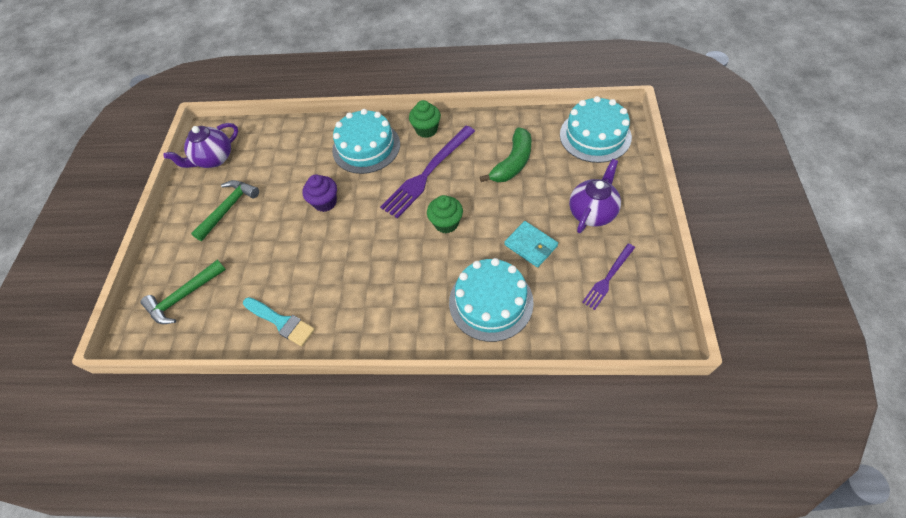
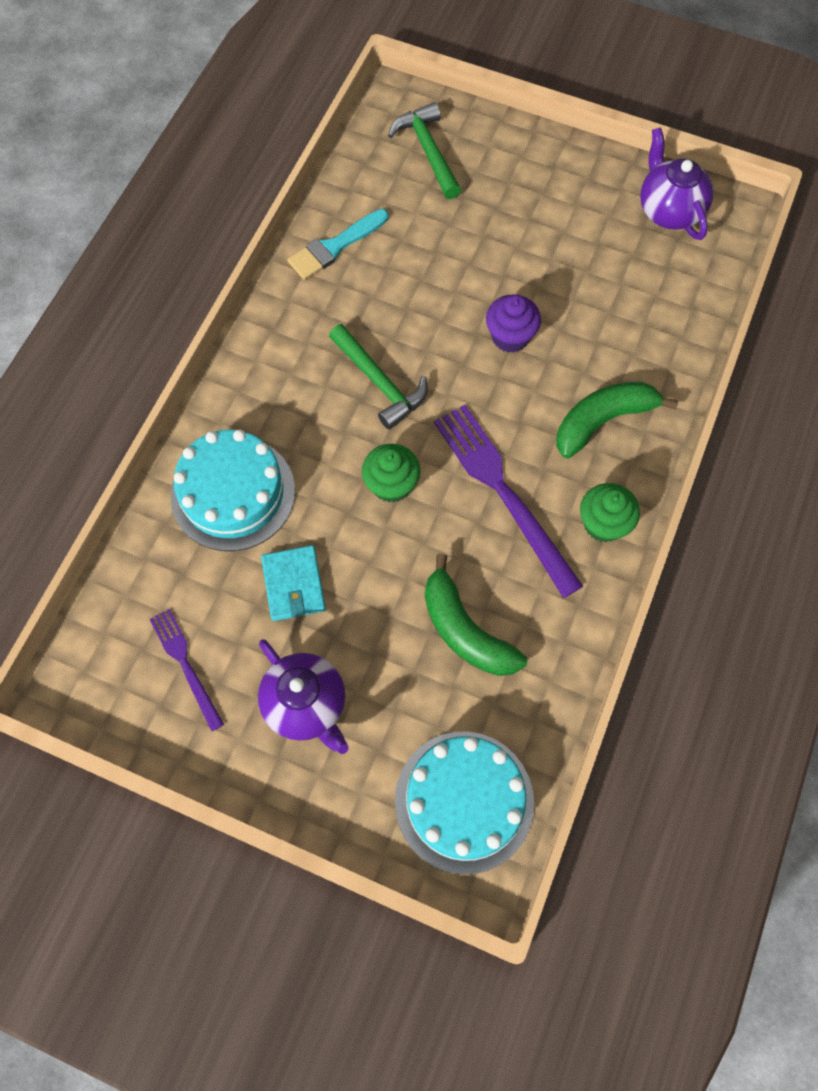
camera: 105 degrees right, 10 degrees up
green hammer [191,180,259,241] -> green hammer moved to [329,324,428,430]
turquoise cake [332,109,400,174] -> green banana [556,382,678,458]
turquoise wallet [504,221,558,268] -> turquoise wallet turned 75 degrees counterclockwise [261,545,326,621]

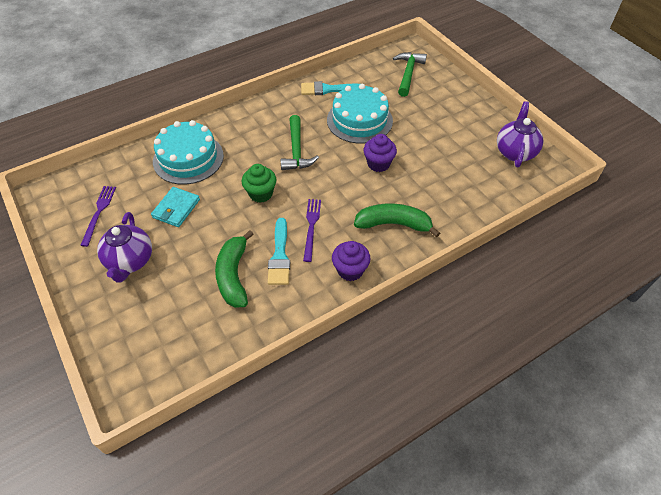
camera: 35 degrees right, 15 degrees down
turquoise cake [395,731,534,875] -> turquoise cake moved to [327,84,393,144]
purple fork [434,405,583,598] -> purple fork [303,199,321,262], size x0.56
green cupcake [580,483,640,542] -> purple cupcake [332,241,371,281]
none -> turquoise brush [268,218,290,285]

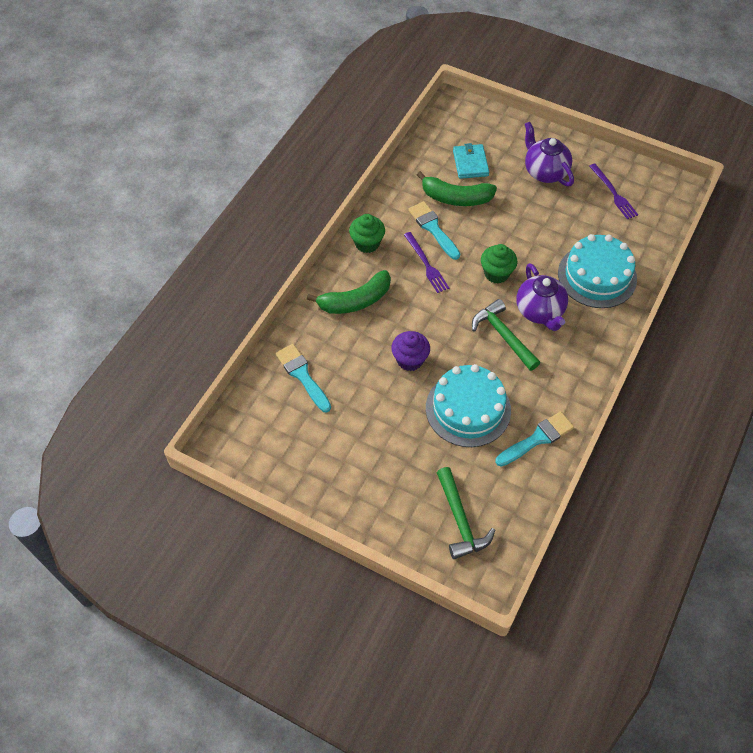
camera: 150 degrees right, 5 degrees up
turquoise wallet [151,187,200,227] -> turquoise wallet moved to [453,143,489,179]
green banana [215,230,254,308] -> green banana turned 135 degrees clockwise [417,171,497,206]
purple cupcake [332,241,371,281] -> green cupcake [349,214,385,253]
purple teapot [497,101,543,167] -> purple teapot moved to [516,263,568,331]
none -> turquoise brush [275,344,331,412]

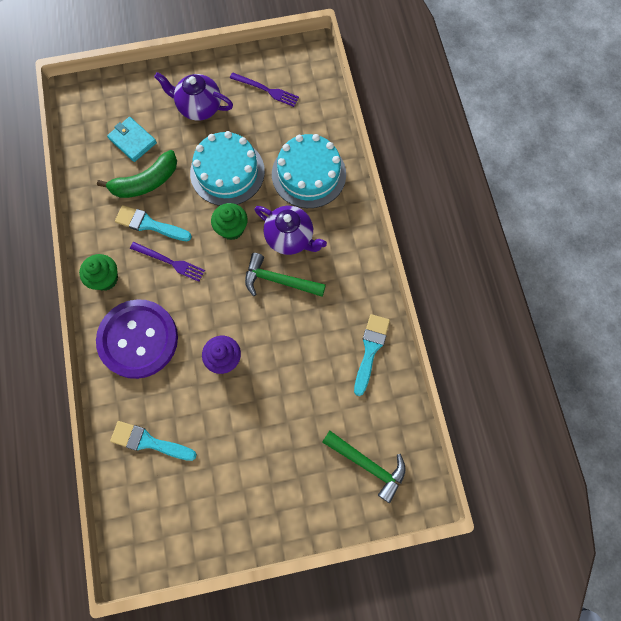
camera: 40 degrees left, 15 degrees up
green banana [307,270,391,314] -> purple button [96,299,178,379]
turquoise cake [426,364,511,447] -> turquoise cake moved to [190,131,265,206]

